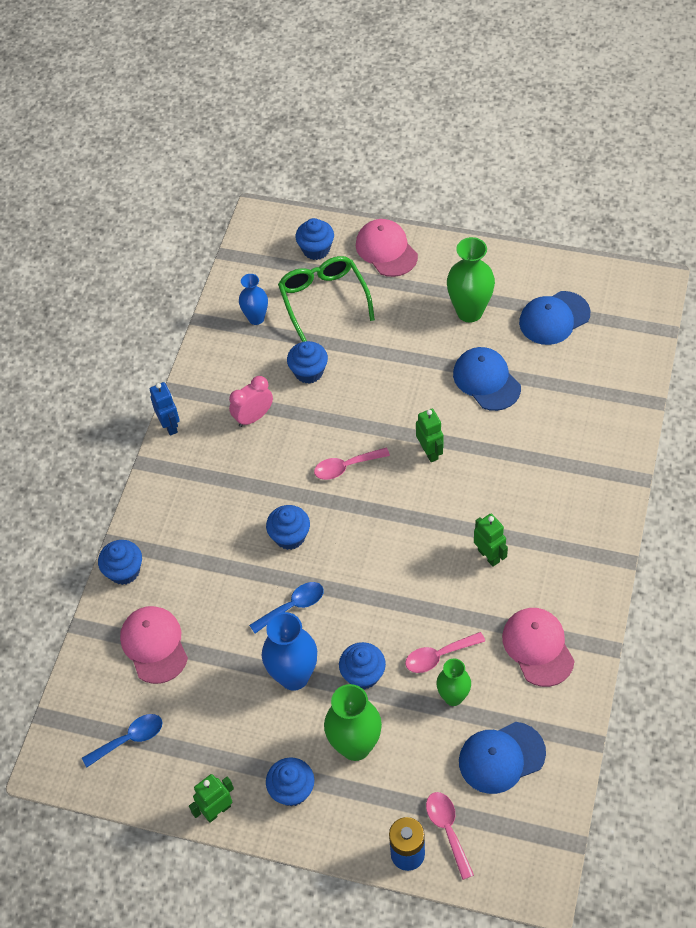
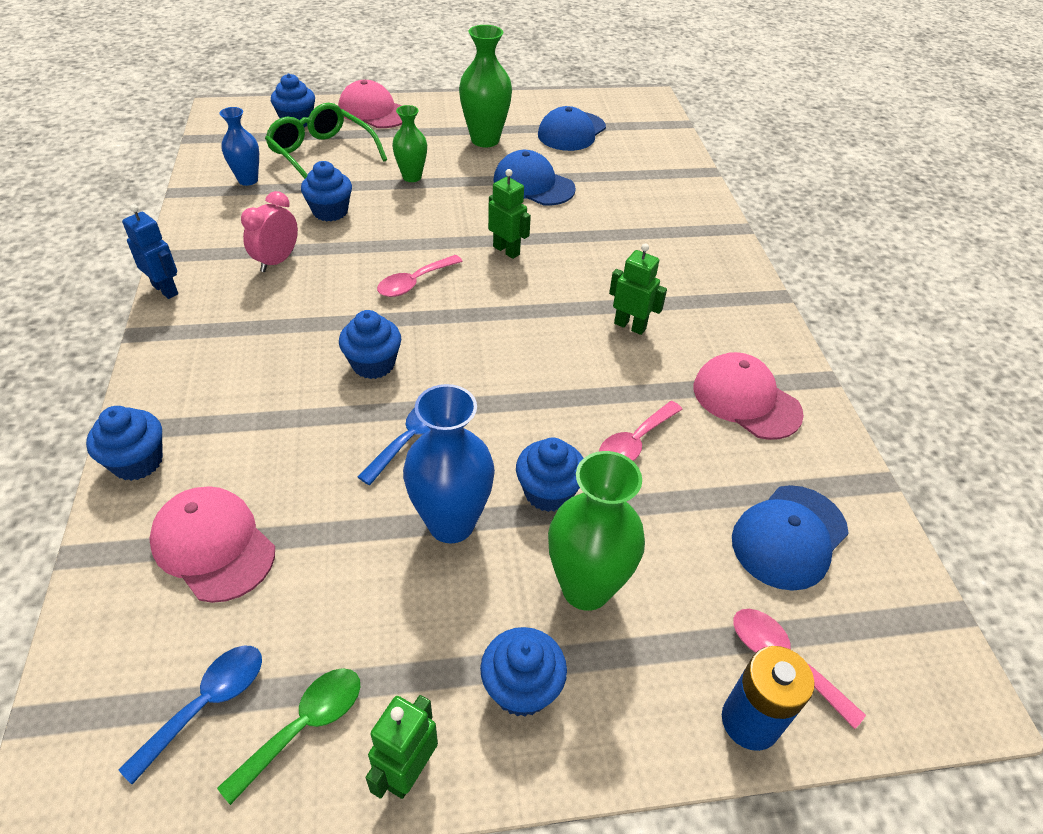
camera: 30 degrees left, 10 degrees down
green vase [436,659,471,706] -> green vase moved to [392,105,427,182]
none -> green spoon [217,668,360,805]

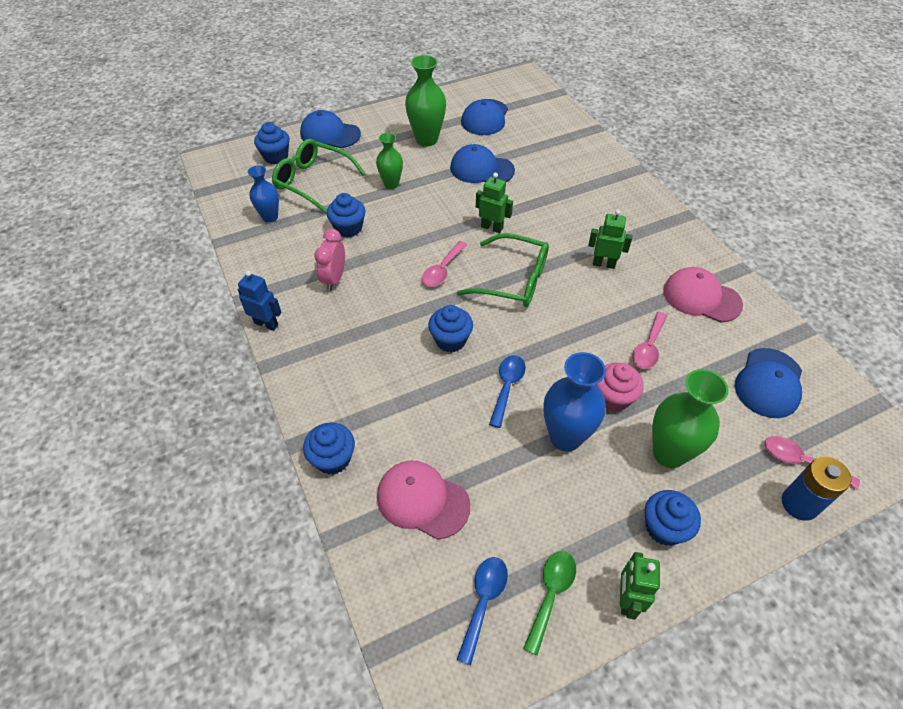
camera: 15 degrees left, 5 degrees up
pink cap [338,80,402,128] -> blue cap [300,110,361,148]
blue cupcake [516,438,583,512] -> pink cupcake [596,363,644,412]
none -> green glasses [457,233,549,307]

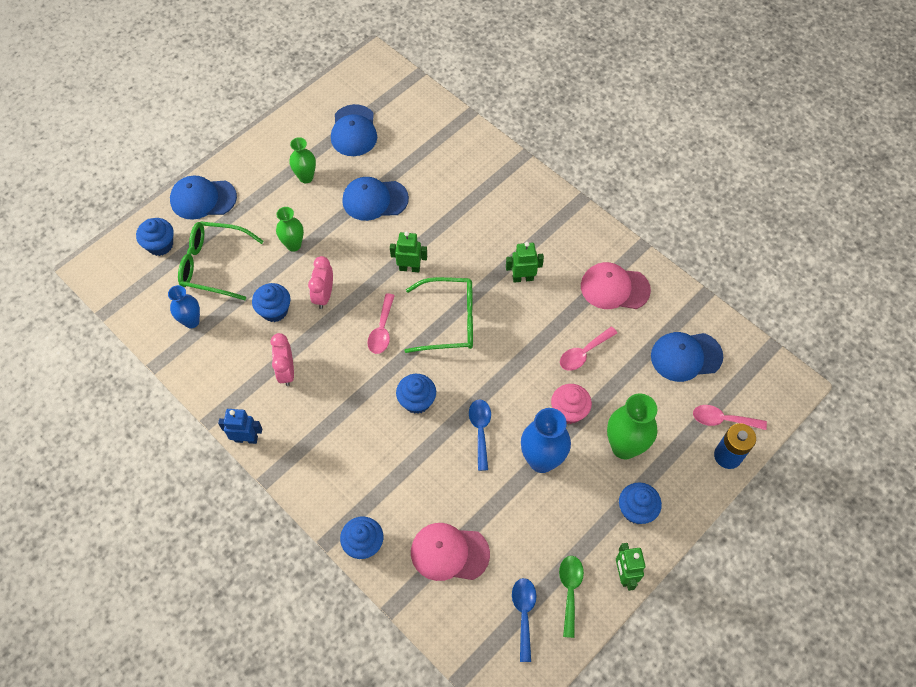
camera: 20 degrees left, 10 degrees up
green vase [405,55,446,146] -> green vase [289,137,316,183], size x0.62
pink spoon [632,312,667,369] -> pink spoon turned 45 degrees clockwise [560,327,617,371]
blue cap [735,348,802,418] -> blue cap turned 75 degrees clockwise [651,332,723,382]
none -> pink clock [308,256,333,309]

